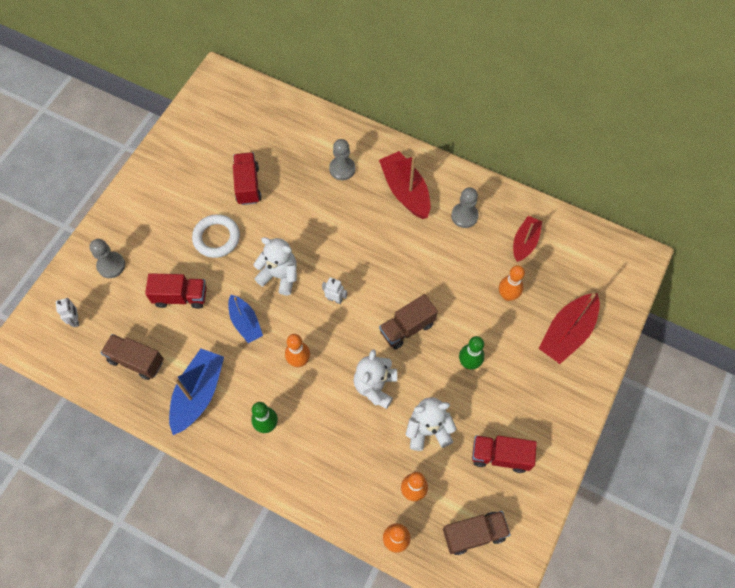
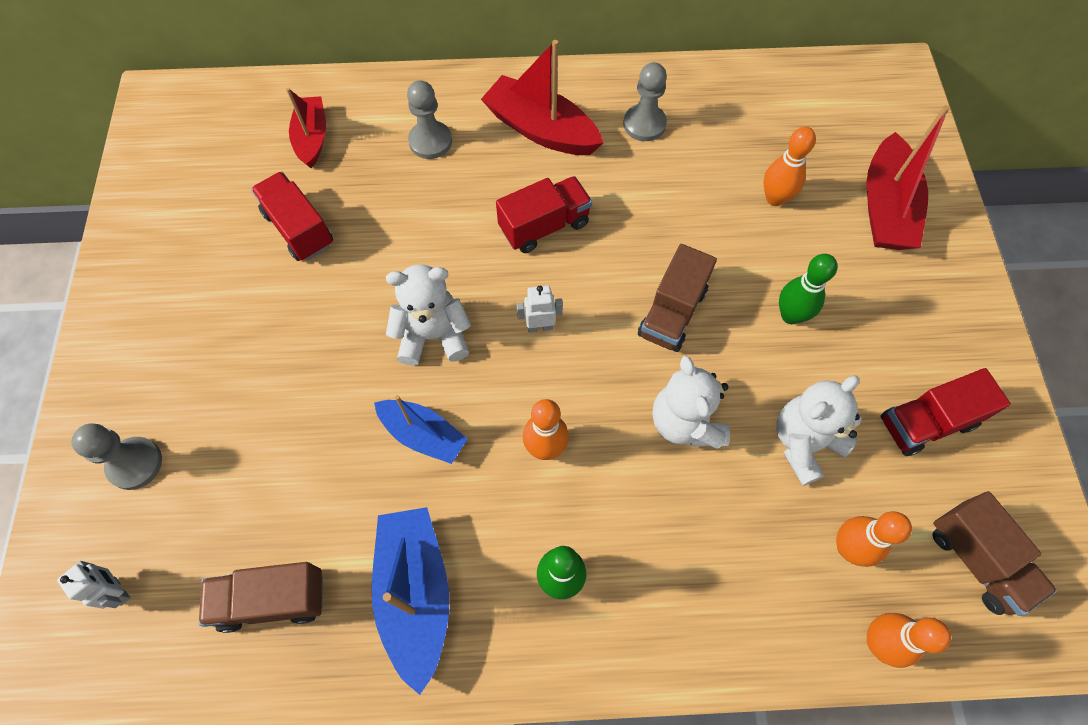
camera: 30 degrees left, 0 degrees up
red truck [145,273,207,309] -> red truck moved to [496,176,592,253]
white ring [192,214,240,258] -> none
brown truck [443,511,510,555] -> brown truck turned 105 degrees clockwise [932,491,1057,616]
red boat [513,216,542,262] -> red boat moved to [286,88,326,168]

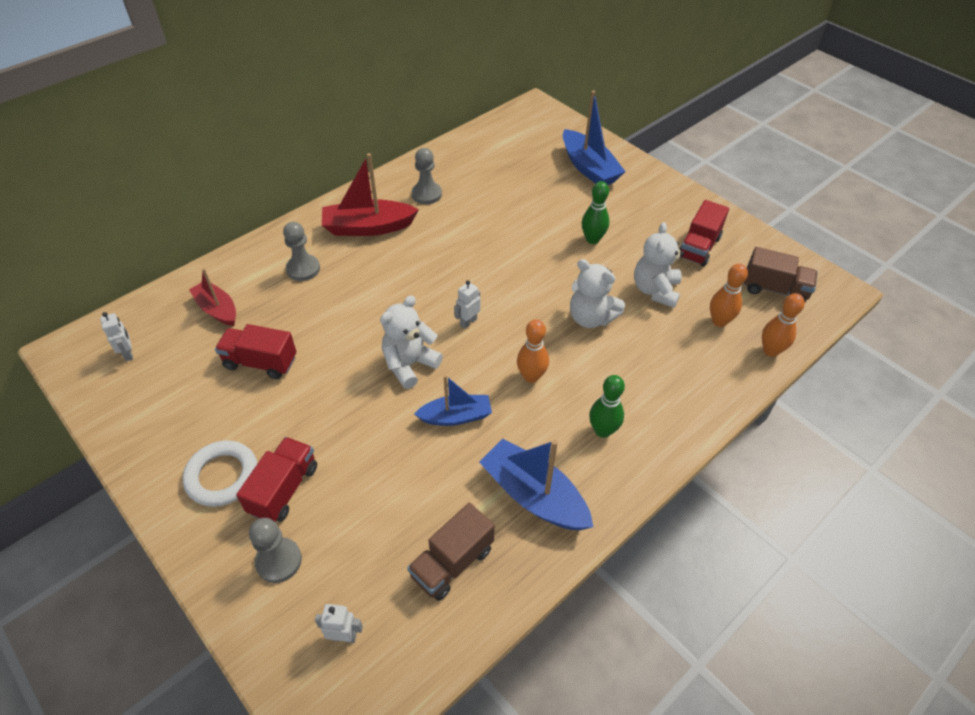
camera: 40 degrees left, 15 degrees down
red truck [496,176,592,253] -> red truck moved to [236,437,317,522]
brown truck [638,244,717,352] -> none
orange bowling pin [764,127,816,206] -> none
red boat [866,105,950,250] -> blue boat [563,90,626,185]
none -> white robot [100,312,133,361]
none -> white ring [182,440,257,507]

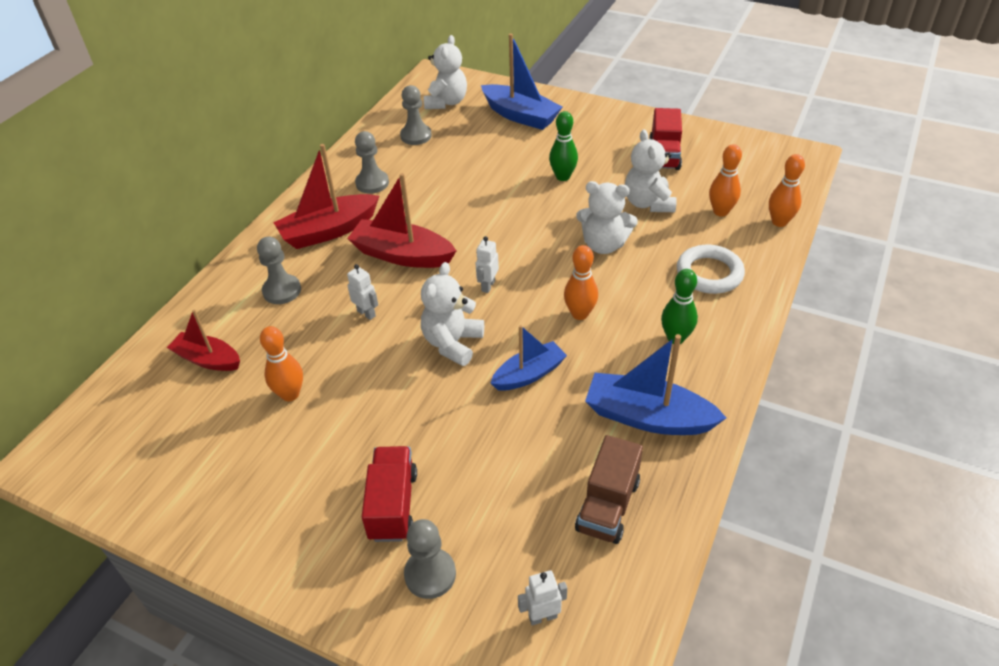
camera: 20 degrees left, 5 degrees down
white robot [100,312,133,361] -> white robot moved to [347,264,378,320]
white ring [182,440,257,507] -> white ring moved to [677,245,745,294]
red truck [215,324,296,379] -> orange bowling pin [260,326,303,401]
brown truck [744,247,818,302] -> none
none -> red boat [347,173,457,268]
none -> grey pawn [400,85,432,145]
none -> white teddy bear [424,35,467,109]

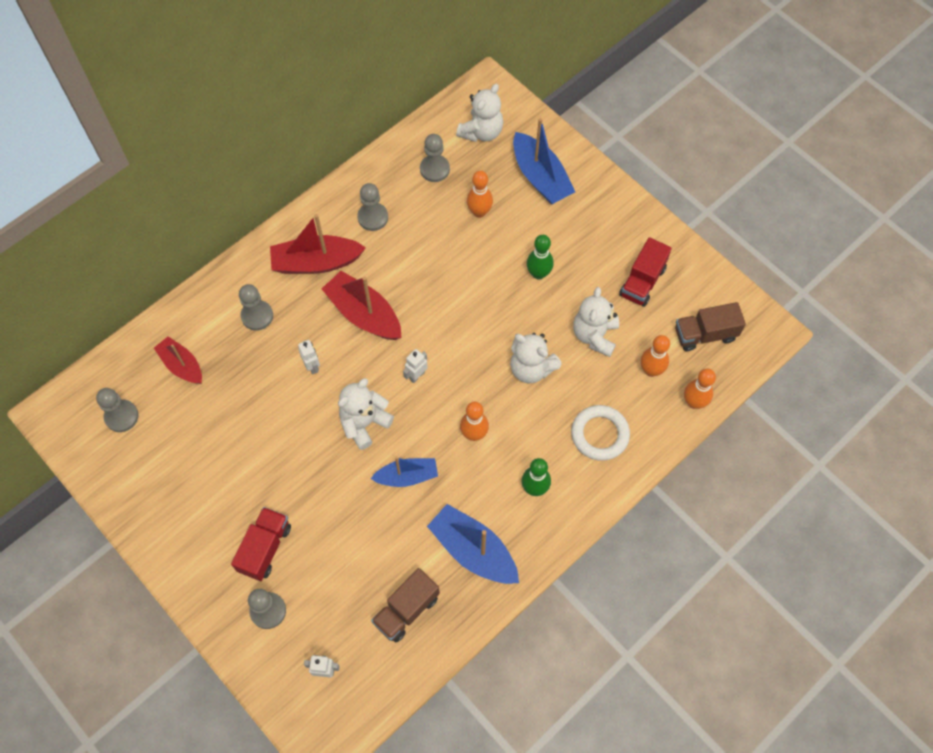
camera: 20 degrees right, 20 degrees up
orange bowling pin [260,326,303,401] -> orange bowling pin moved to [467,171,493,218]
none -> grey pawn [96,388,139,432]
none -> brown truck [675,302,746,351]

